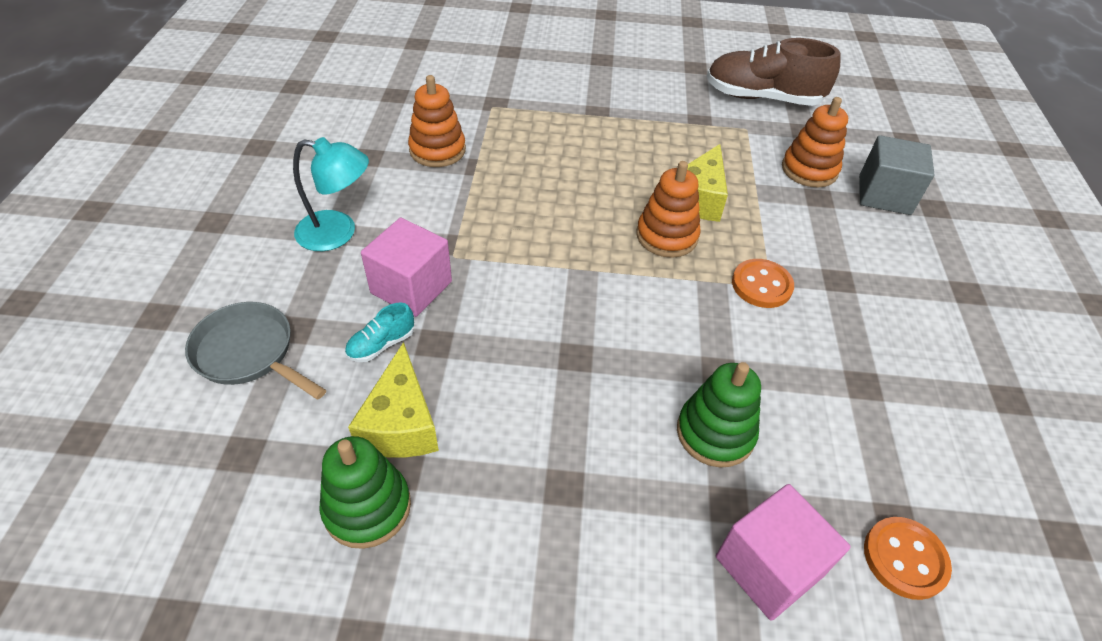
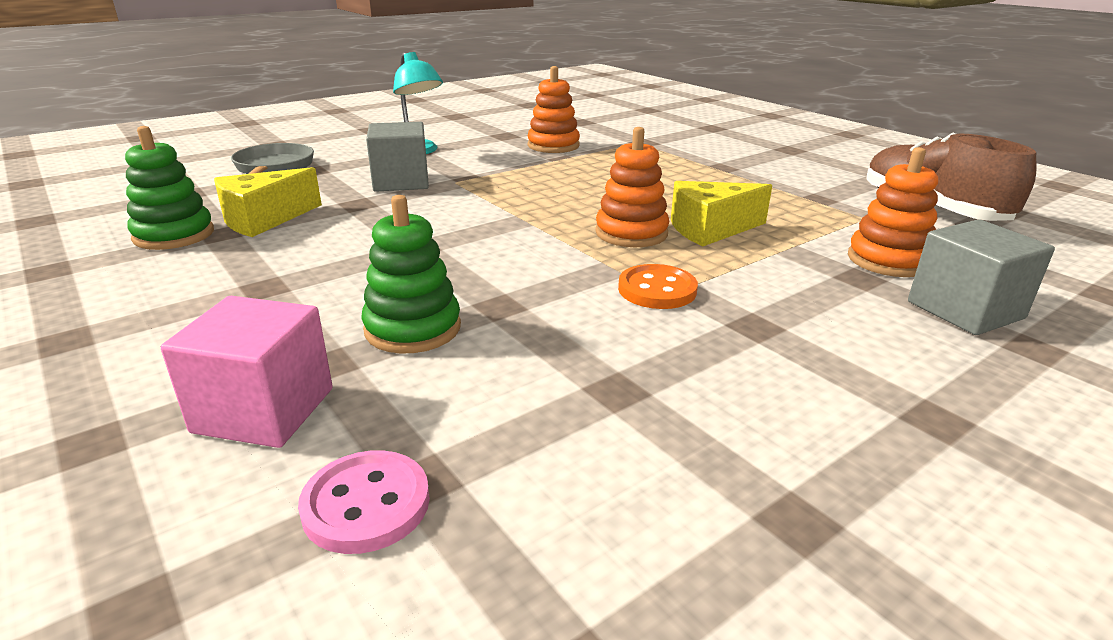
camera: 50 degrees right, 20 degrees down
turquoise shoe [345,302,414,362] -> none
pink cube [361,218,452,317] -> grey cube [366,122,429,192]
orange button [864,517,952,600] -> pink button [298,450,430,554]

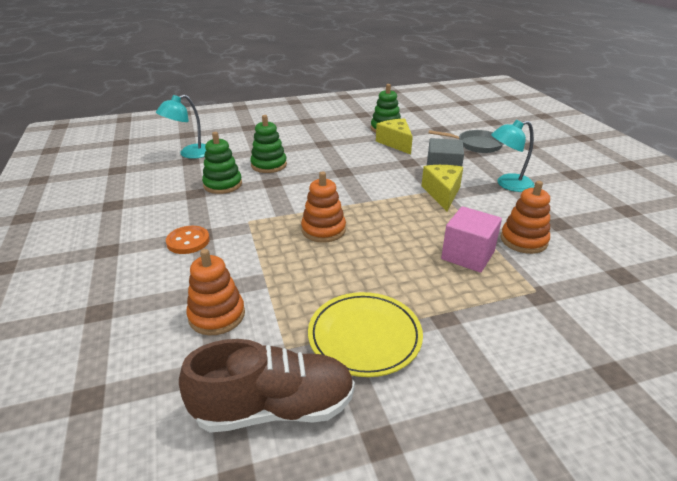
camera: 110 degrees right, 5 degrees up
pink cube [161,296,333,448] -> pink cube moved to [441,206,502,272]
pink button [298,450,430,554] -> turquoise lamp [156,95,206,159]
orange button [618,264,698,309] -> orange button moved to [166,226,210,254]
yellow cheese [671,181,772,247] -> yellow cheese moved to [421,165,463,211]
grey cube [908,219,1055,335] -> none
none -> green stacking toy [202,132,242,194]
none -> yellow plate [308,292,423,377]

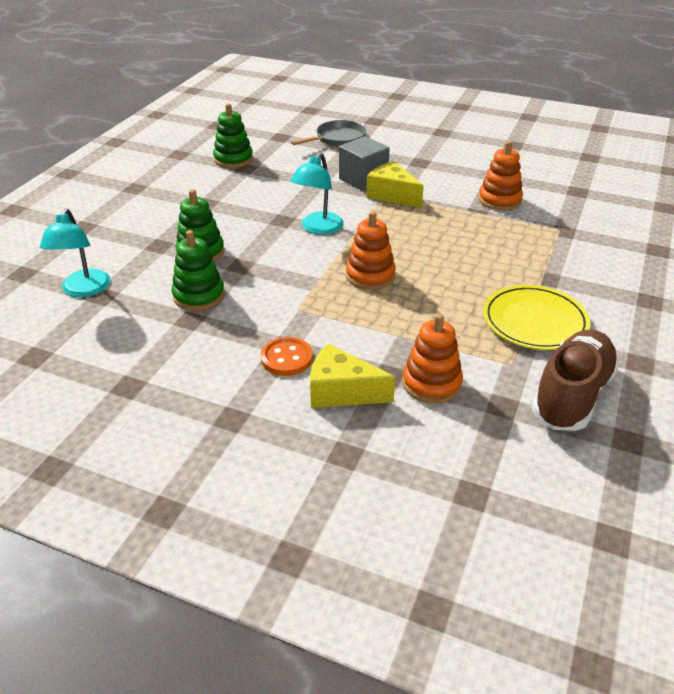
camera: 50 degrees left, 5 degrees up
yellow cheese [376,118,413,155] -> yellow cheese moved to [310,344,395,408]
pink cube [441,206,502,272] -> none
turquoise lamp [491,120,534,192] -> turquoise lamp moved to [290,153,344,235]

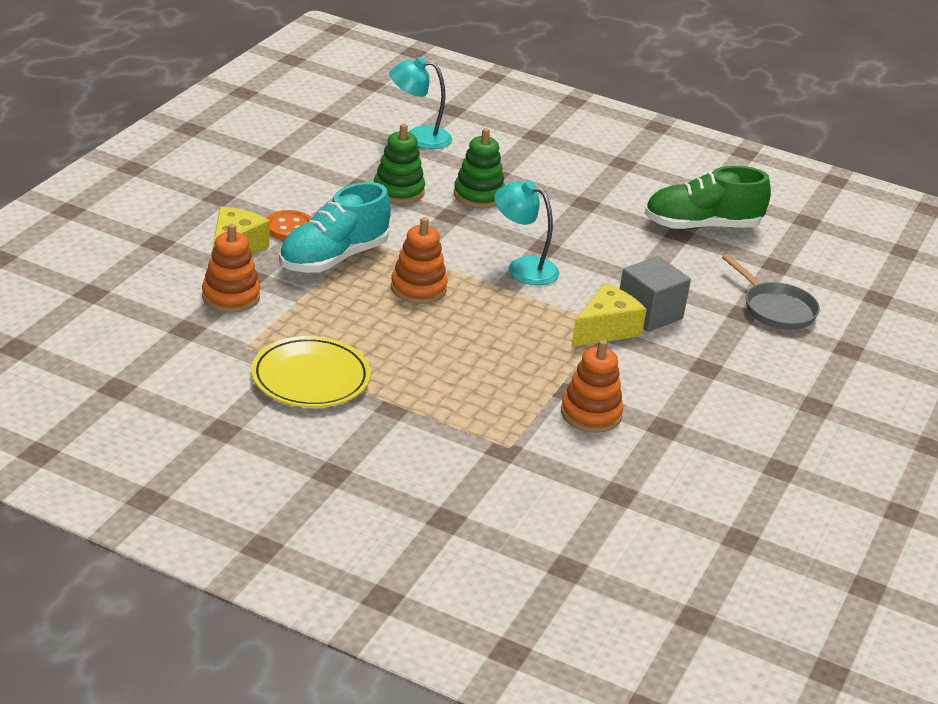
camera: 90 degrees right, 5 degrees down
green stacking toy [213,103,253,168] -> green shoe [644,166,771,230]
brown shoe [532,330,620,431] -> none
none -> turquoise shoe [279,182,391,273]

